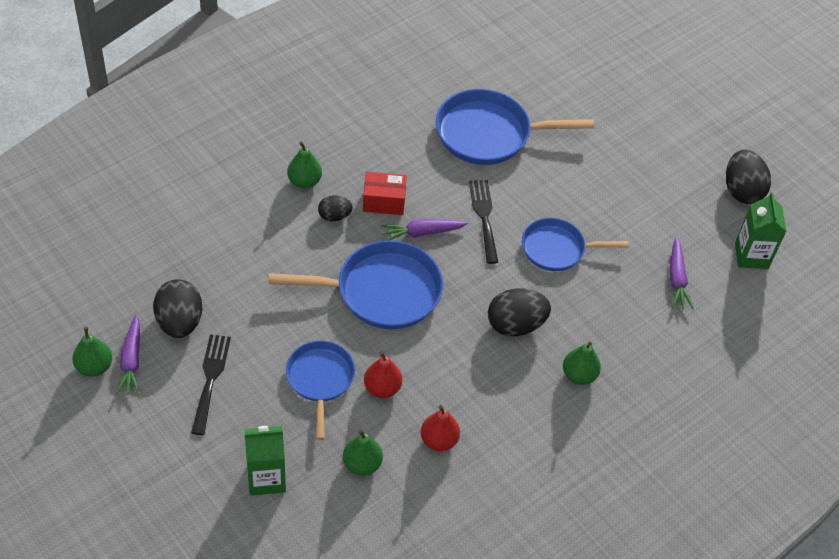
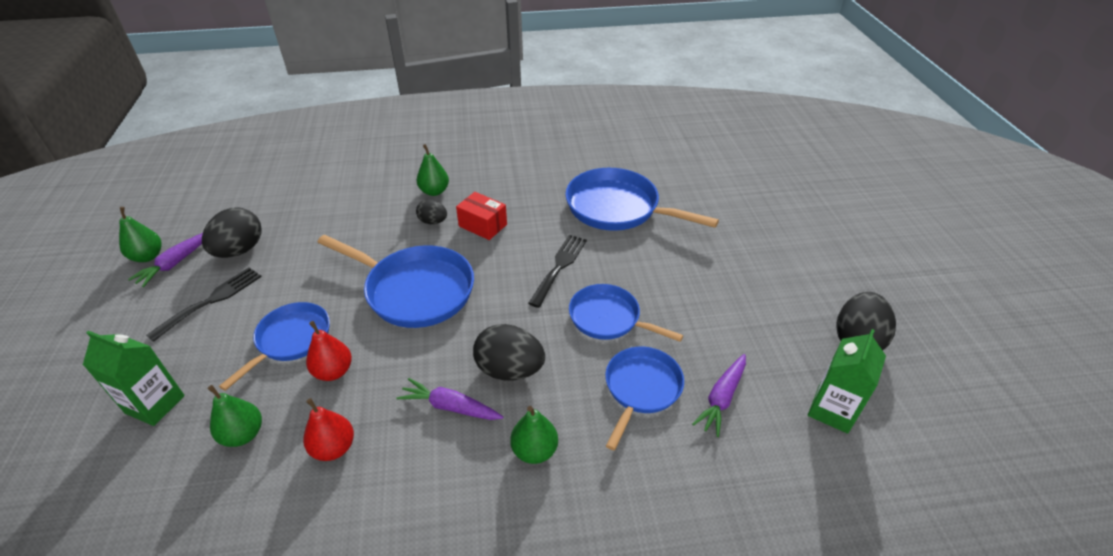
camera: 35 degrees right, 10 degrees down
purple carrot [381,219,468,241] -> purple carrot moved to [396,378,503,420]
none -> blue pan [605,347,684,450]

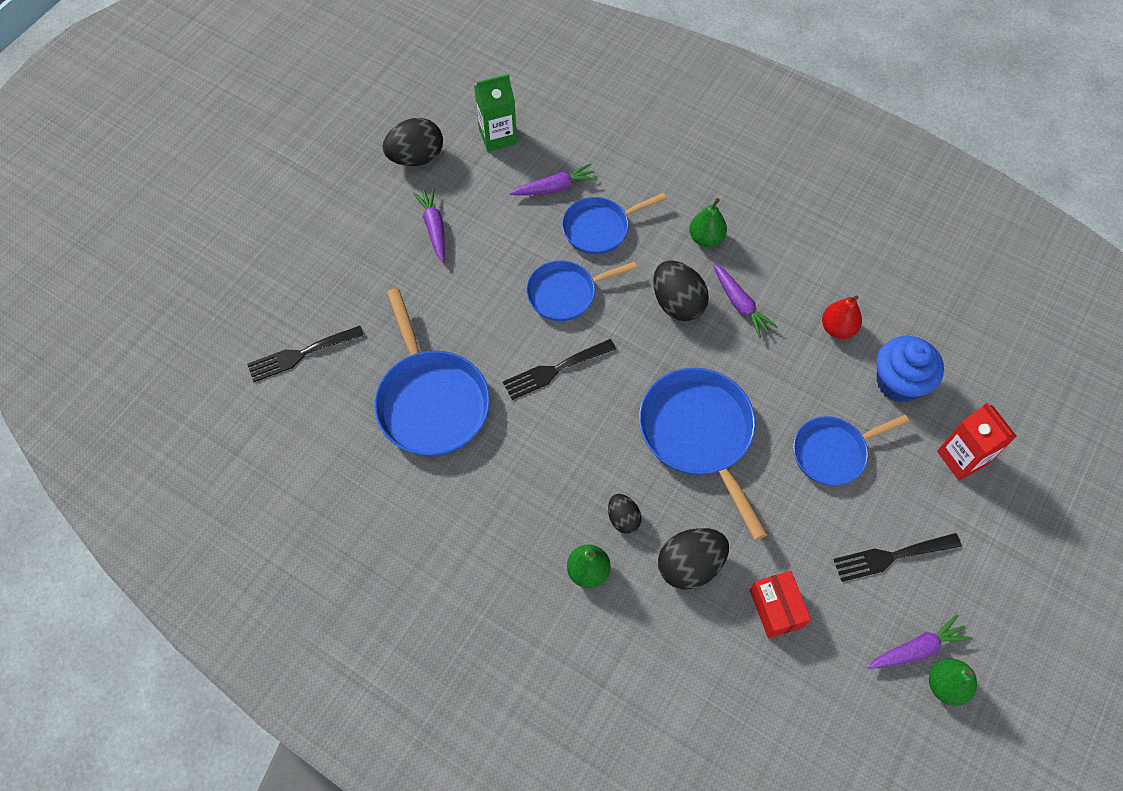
camera: 140 degrees left, 20 degrees up
green carton [83,331,185,426] -> red carton [937,403,1017,480]
black egg [202,208,262,258] -> black egg moved to [658,528,729,589]
green pear [208,385,262,447] -> blue cupcake [877,336,944,402]
red pear [306,321,352,381] -> none
red box [456,192,507,240] -> red box moved to [750,571,811,638]
blue pan [569,284,683,342] -> blue pan turned 90 degrees clockwise [526,260,637,321]
none -> black fork [247,326,364,382]
none -> purple carrot [413,187,445,263]

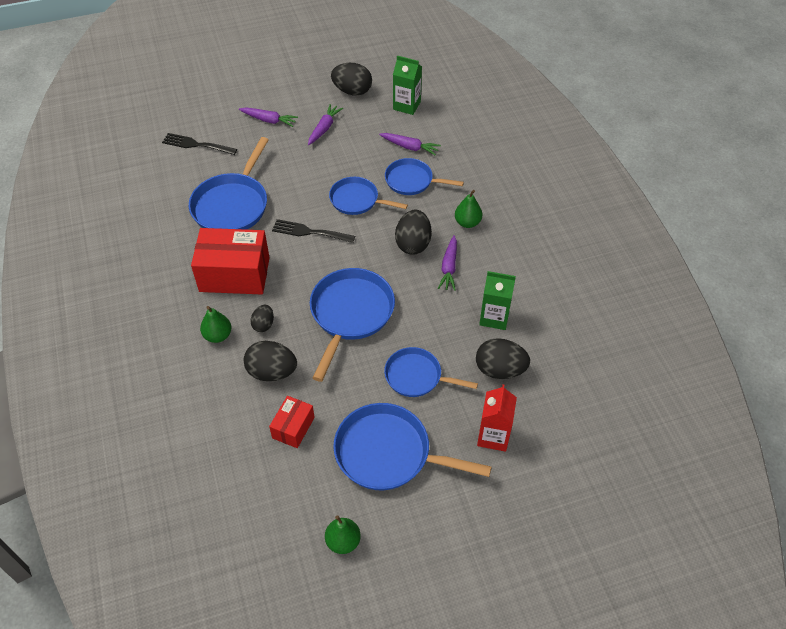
camera: 40 degrees right, 10 degrees down
red pear [822,295,862,339] -> green carton [479,271,516,330]
black fork [833,533,961,582] -> blue pan [333,403,492,490]
purple carrot [868,614,972,669] -> purple carrot moved to [239,107,298,127]
blue cupcake [877,336,944,402] -> black egg [476,338,530,379]
none -> red box [191,228,270,294]

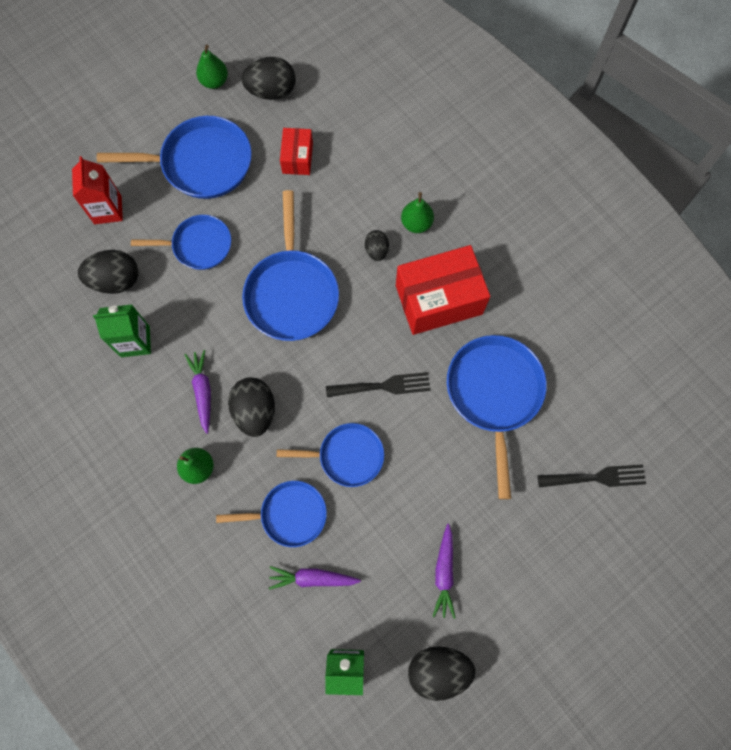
camera: 160 degrees right, 20 degrees up
purple carrot [239,107,298,127] -> none
black egg [244,341,297,381] -> black egg moved to [241,57,296,100]

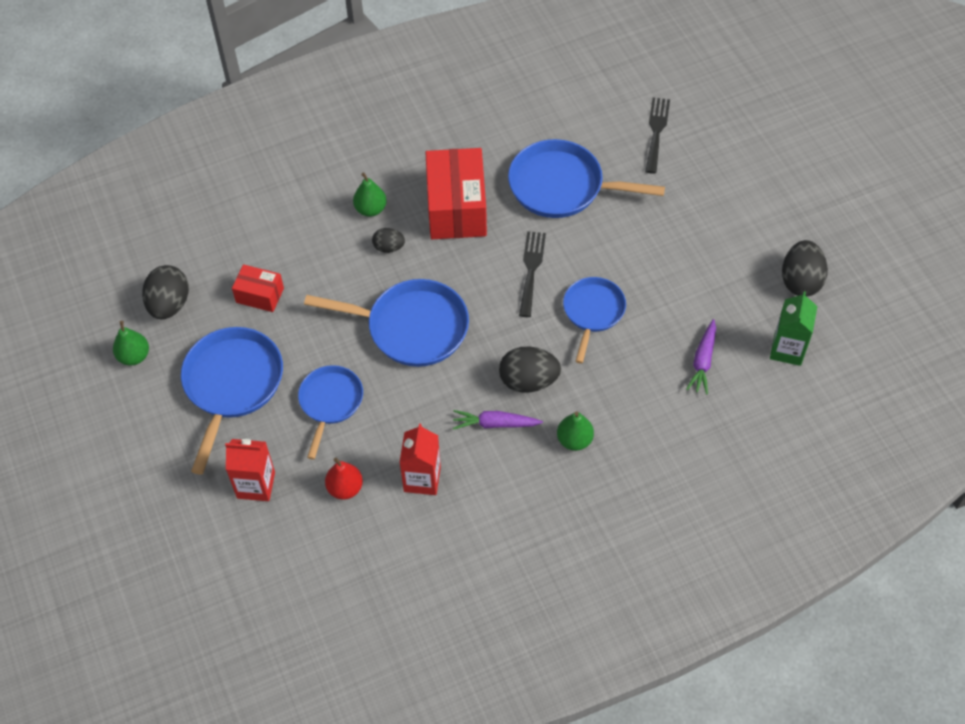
camera: 75 degrees left, 15 degrees down
black egg [78,250,138,294] -> red pear [325,458,363,500]
green carton [93,304,151,357] -> red carton [399,423,441,495]
blue pan [216,481,327,547] -> none
purple carrot [432,524,455,619] -> none

